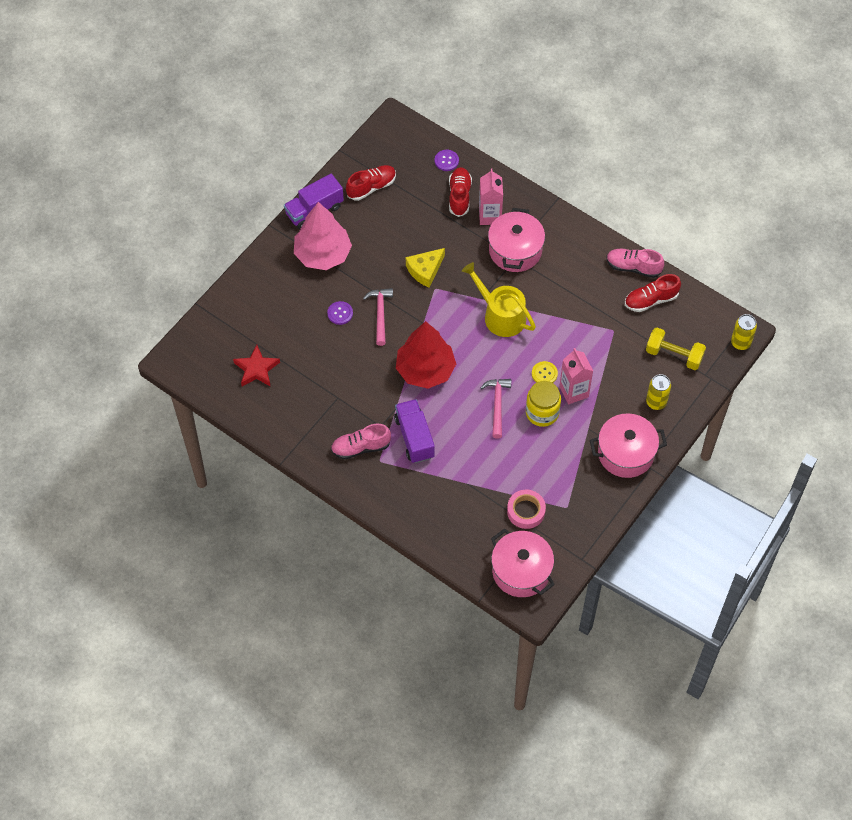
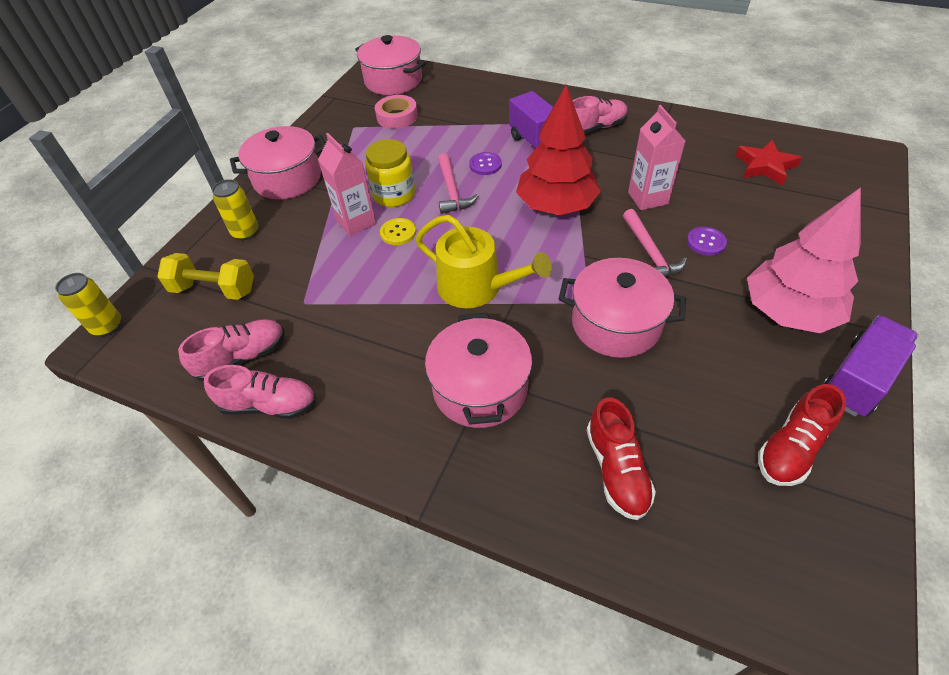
camera: 170 degrees right, 10 degrees down
yellow cheese [406,248,445,288] -> pink pot [559,258,686,358]
purple button [435,150,459,171] -> purple button moved to [469,152,502,175]
pink carton [479,169,503,225] -> pink carton moved to [628,105,685,210]
red shoe [625,274,681,312] -> pink shoe [178,319,285,381]

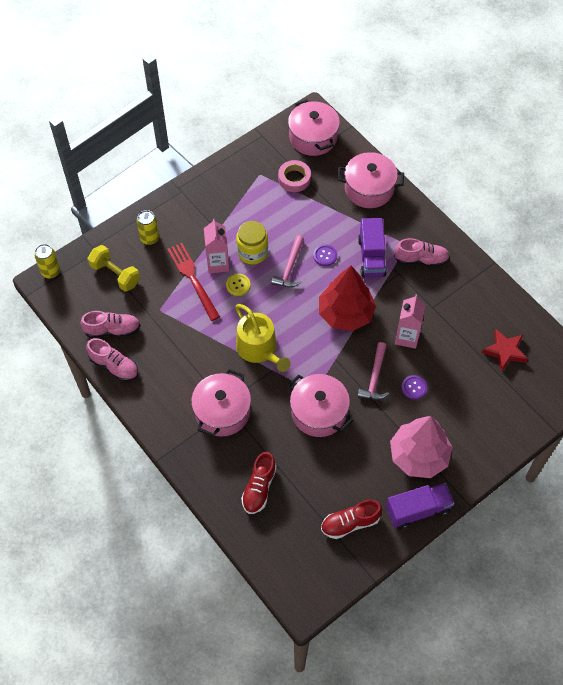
camera: 25 degrees right, 10 degrees up
pink pot [230,126,326,199] -> pink pot moved to [337,152,404,208]
none -> red fork [167,243,220,321]

